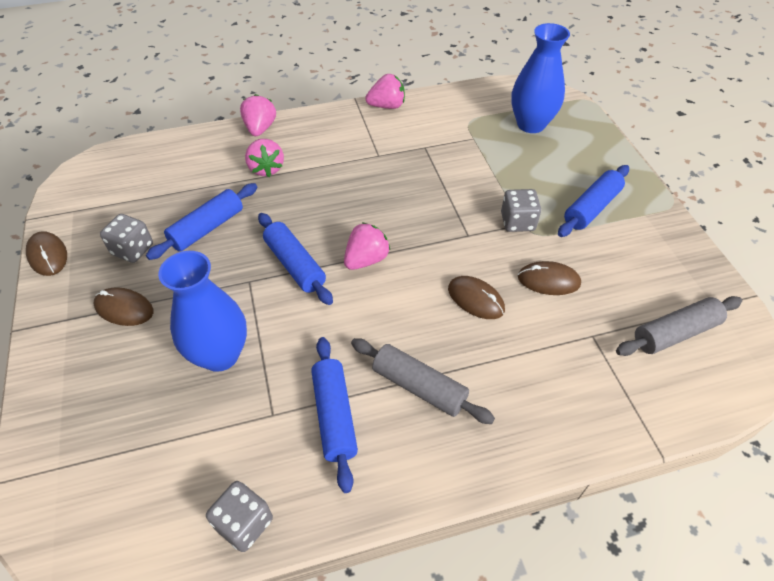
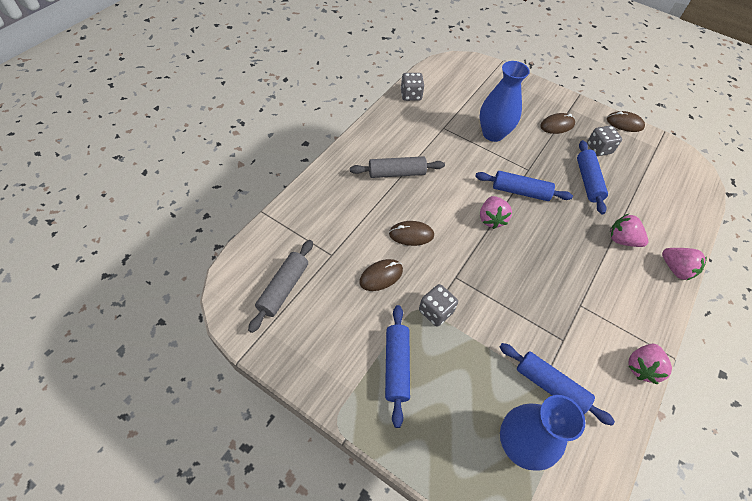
camera: 135 degrees right, 5 degrees up
blue rolling pin [311,337,358,493] -> blue rolling pin moved to [500,343,615,426]

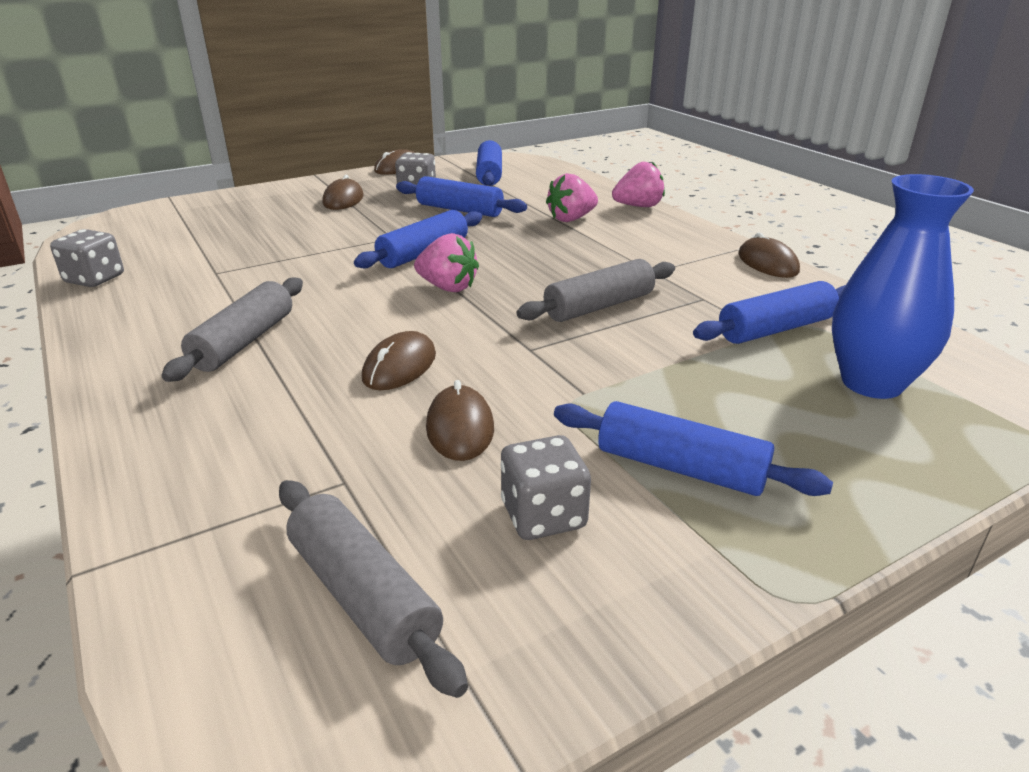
camera: 60 degrees left, 25 degrees down
grey dice [419,284,458,327] -> grey dice moved to [500,435,591,540]
blue vase [480,61,530,142] -> none
pink strawberry [629,344,672,384] -> brown mouse [738,232,800,278]
none -> blue rolling pin [476,140,502,186]
none -> grey rolling pin [517,259,675,322]

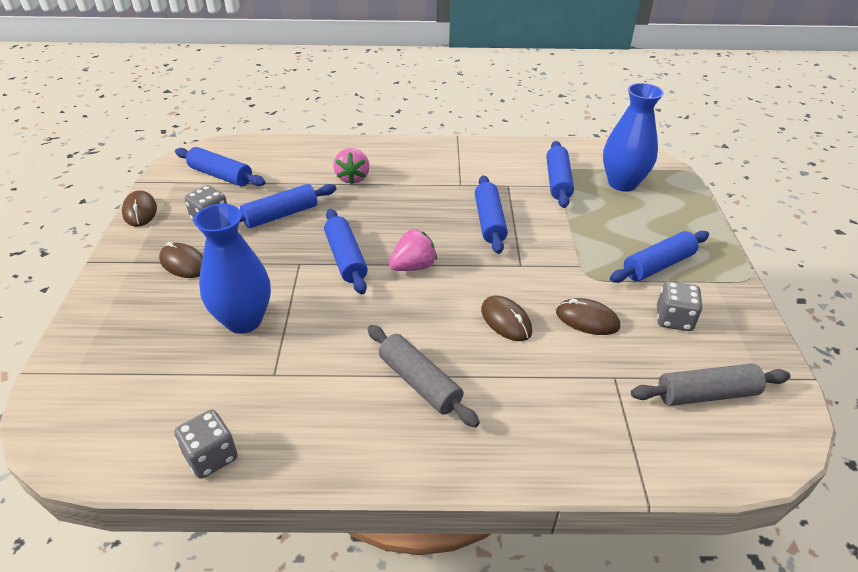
camera: 60 degrees left, 10 degrees up
grey rolling pin [517,259,675,322] -> blue rolling pin [475,175,508,254]
pink strawberry [612,162,665,207] -> none
brown mouse [738,232,800,278] -> none
none -> blue vase [194,204,271,334]

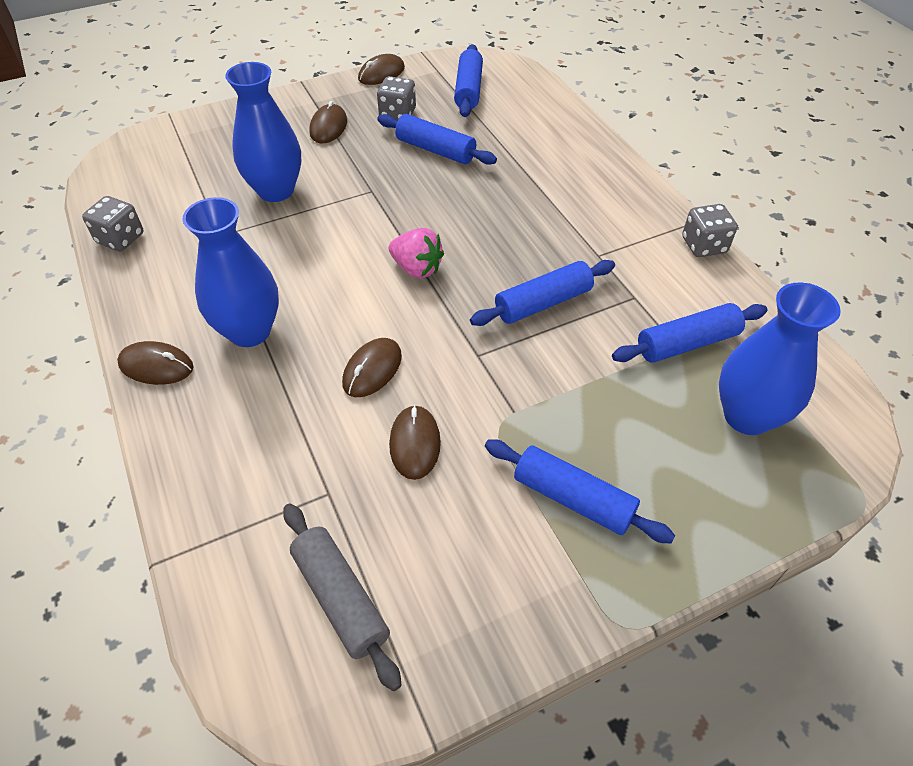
camera: 65 degrees right, 10 degrees up
blue rolling pin [324,209,368,294] -> none
pink strawberry [333,148,370,184] -> none
grey rolling pin [367,325,480,428] -> blue vase [182,197,279,347]
grey dice [657,281,703,331] -> grey dice moved to [682,204,738,257]
none -> brown mouse [117,341,193,385]

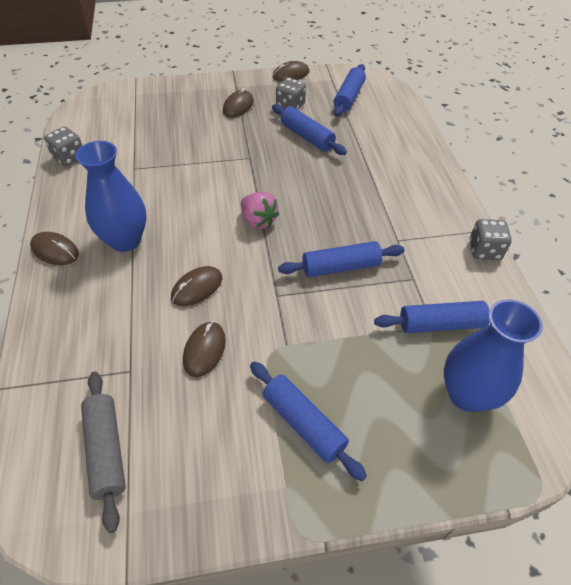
camera: 15 degrees right, 0 degrees up
blue vase [225,62,301,202] -> none

